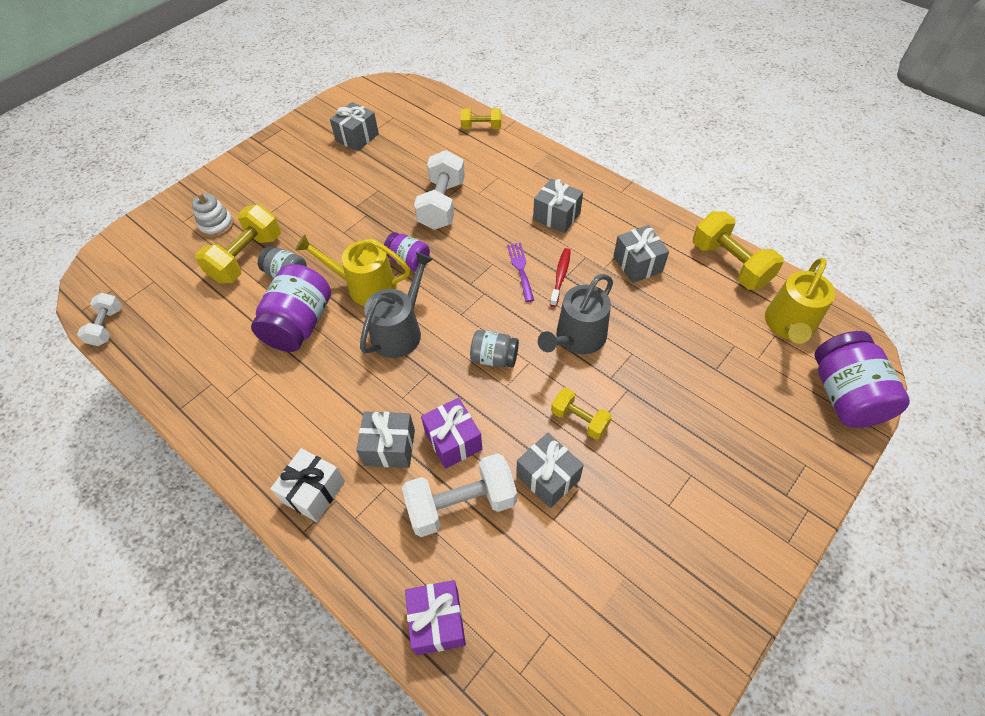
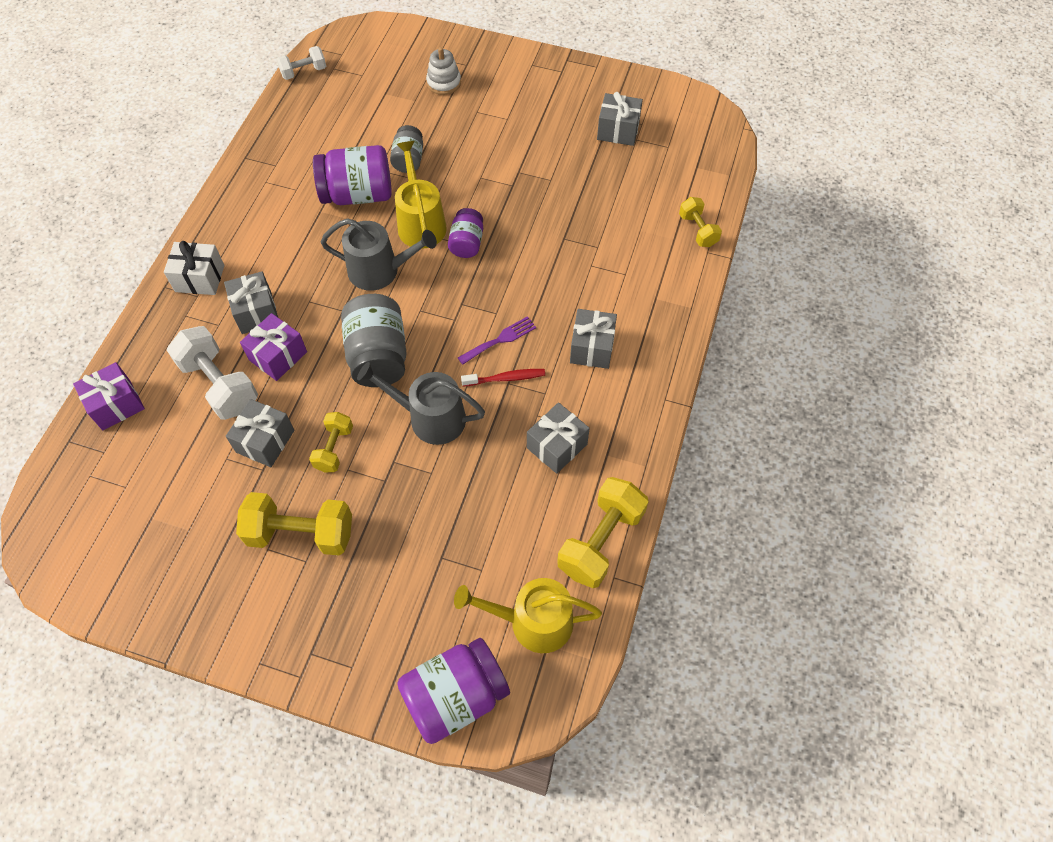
camera: 65 degrees right, 5 degrees up
yellow dumbbell [195,204,281,283] -> yellow dumbbell moved to [236,492,352,556]
white dumbbell [414,150,465,230] -> none
grey jar [470,330,519,368] -> grey jar [341,294,407,387], size x1.74

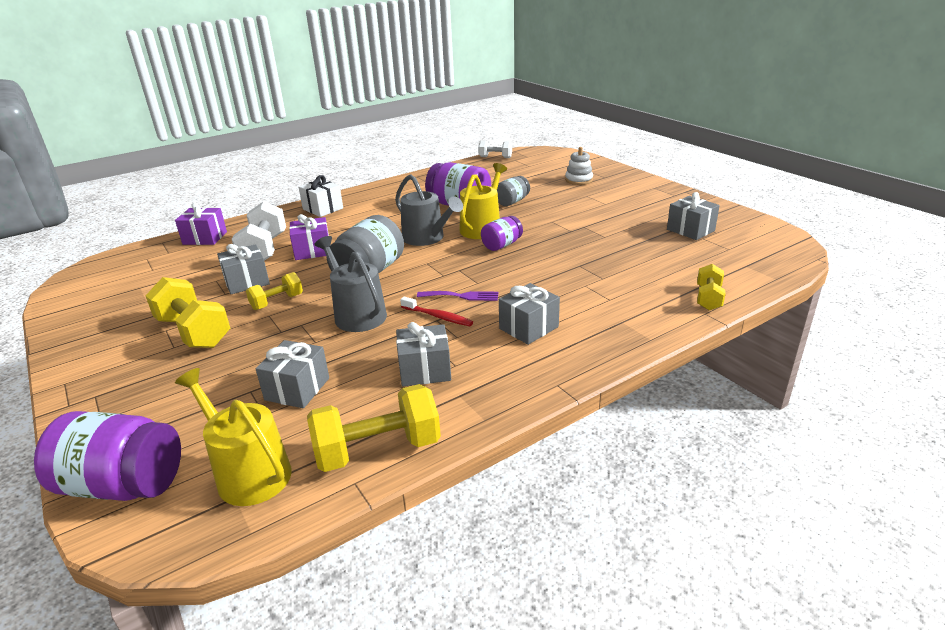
camera: 40 degrees right, 30 degrees down
grey gift [224,271,278,334] -> grey gift moved to [255,340,329,408]

